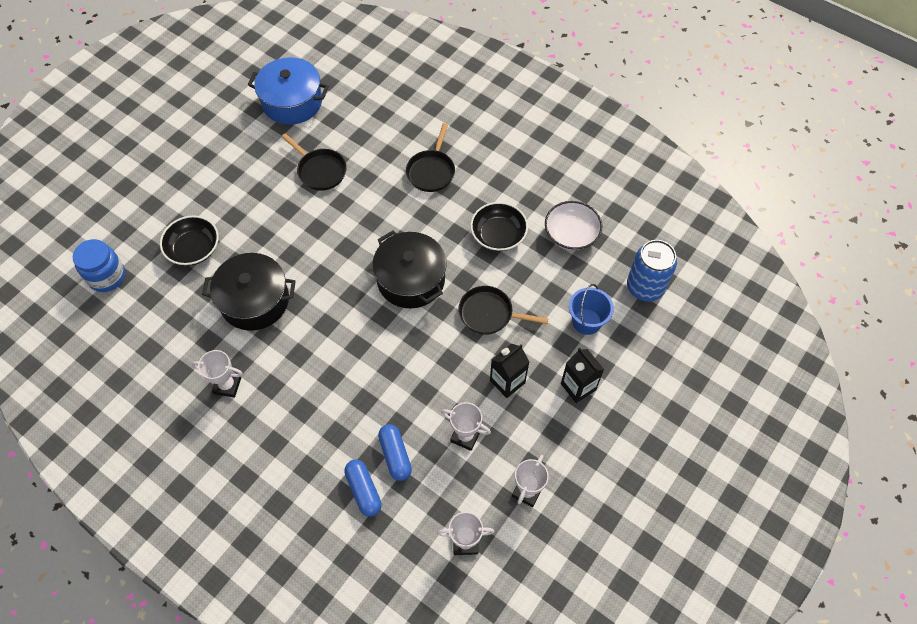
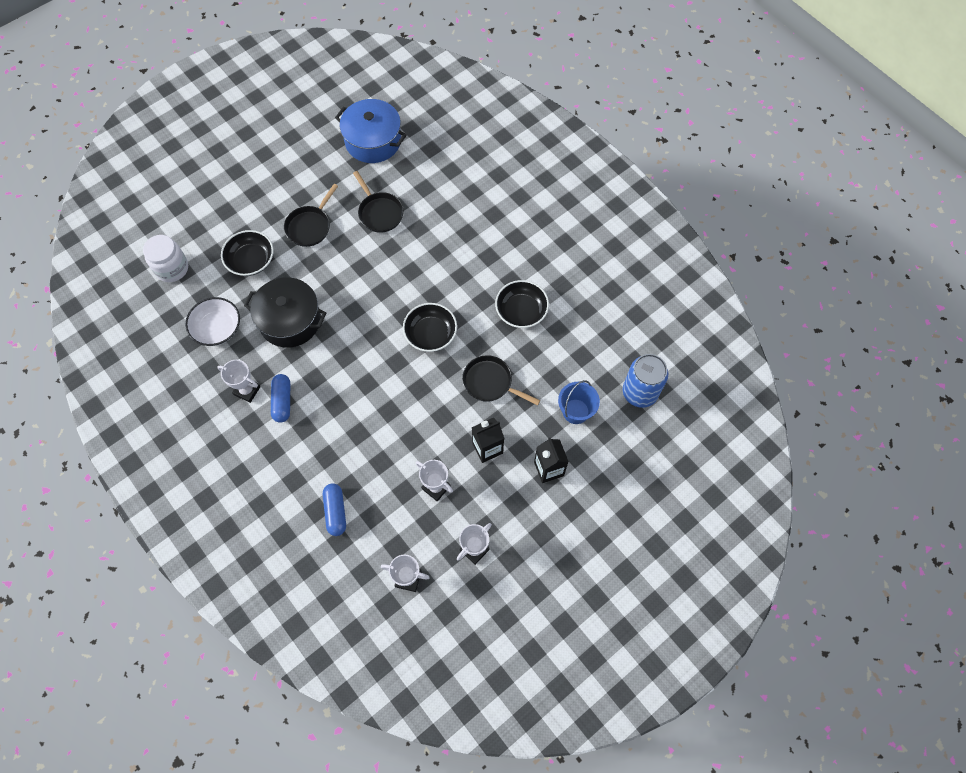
camera: 15 degrees right, 5 degrees up
blue jar [73,239,126,292] -> white jar [143,235,188,282]
black pot [372,230,447,308] -> black bowl [403,303,457,352]
blue capsule [378,424,412,481] -> blue capsule moved to [271,374,290,423]
black pan [406,123,455,192] -> black pan moved to [284,184,338,247]
white bowl [545,201,602,250] -> white bowl moved to [185,297,240,346]

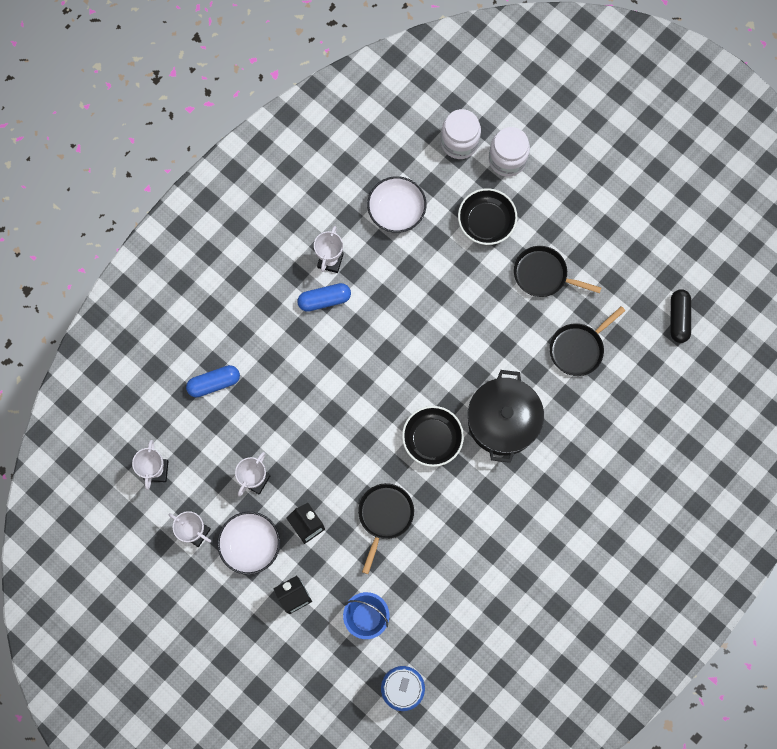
camera: 80 degrees right, 10 degrees up
black pot [244,277,326,348] -> black pot moved to [468,370,544,463]
blue pot [335,99,407,163] -> black capsule [671,289,691,343]
black bowl [495,280,549,328] -> none
none -> white bowl [217,512,280,575]
none -> white jar [489,127,530,177]

